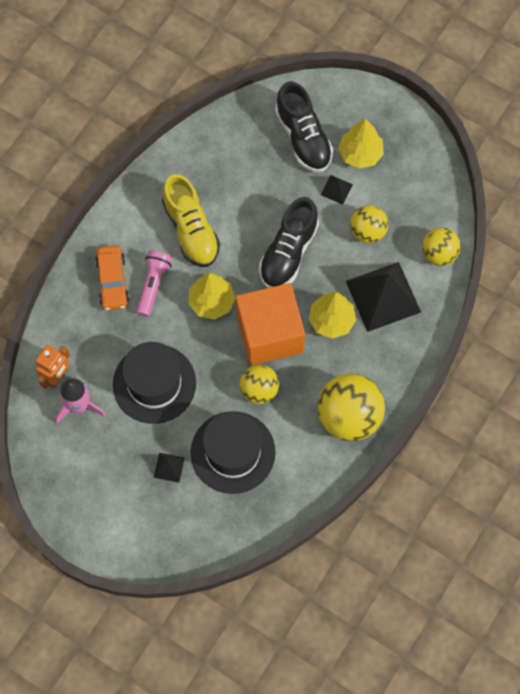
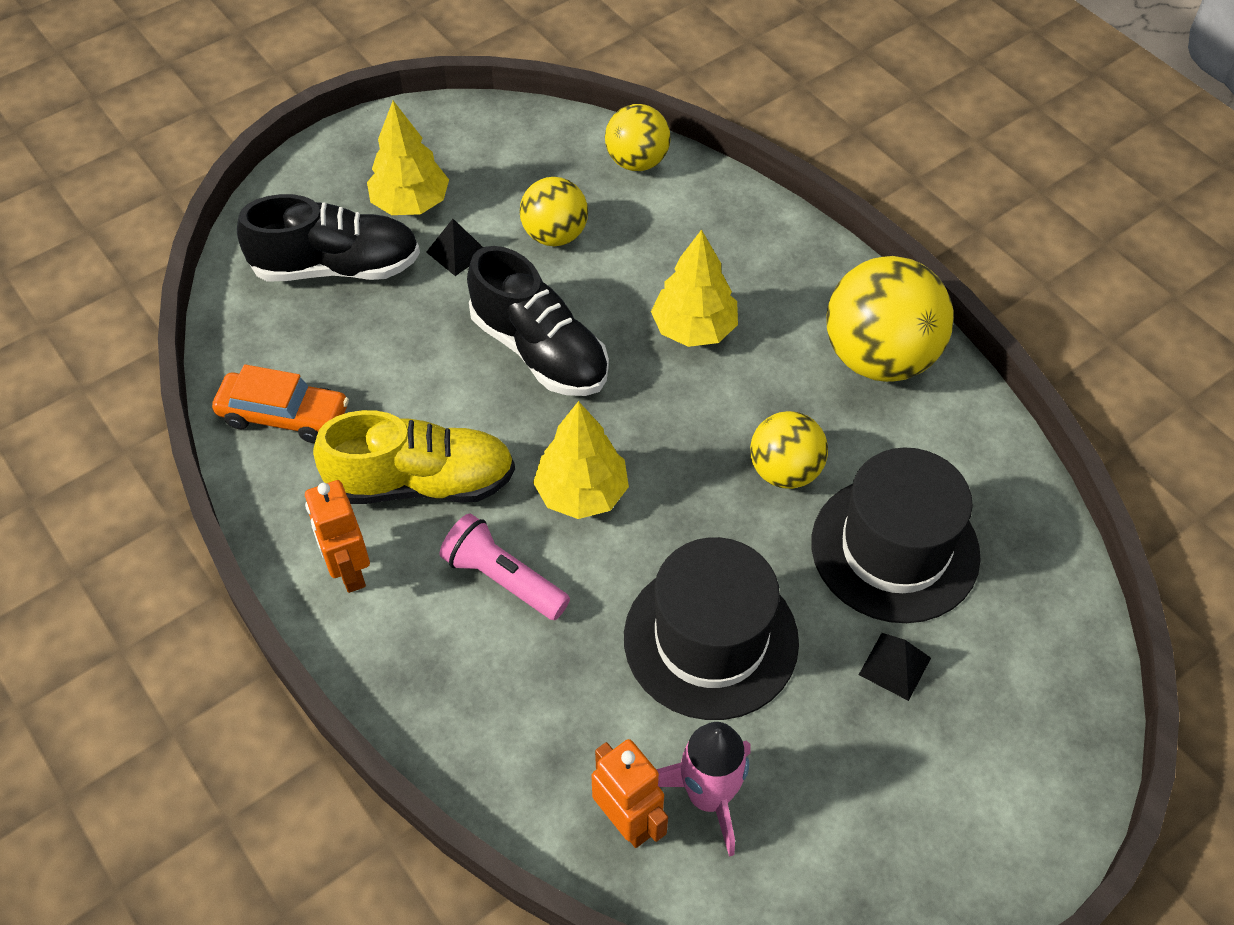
camera: 70 degrees left, 15 degrees down
orange car [95,245,129,310] -> orange car moved to [212,364,349,443]
orange cube [236,283,305,365] -> none
black pyramid [346,262,421,332] -> none
none -> orange robot [305,480,370,593]

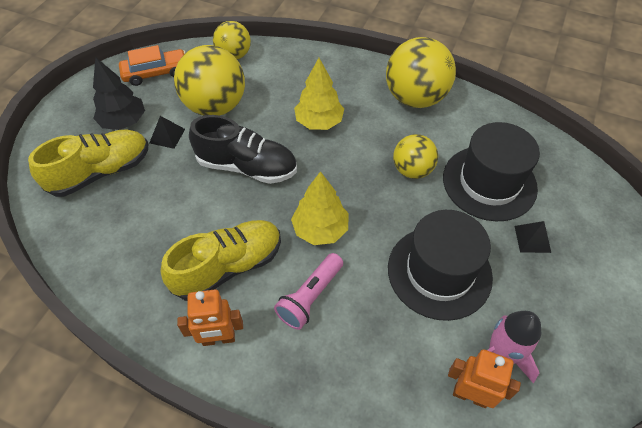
camera: 30 degrees left, 0 degrees up
orange car [212,364,349,443] -> orange car moved to [119,45,186,86]
black shoe [237,194,420,281] -> yellow shoe [28,129,148,197]
orange robot [305,480,370,593] -> orange robot turned 45 degrees counterclockwise [177,289,243,346]
yellow tree [367,101,449,215] -> black tree [93,57,145,130]
pink flashlight [439,514,570,620] -> pink flashlight turned 60 degrees counterclockwise [274,253,343,330]
yellow ball [520,177,588,246] -> yellow ball [174,45,245,116], size x1.68

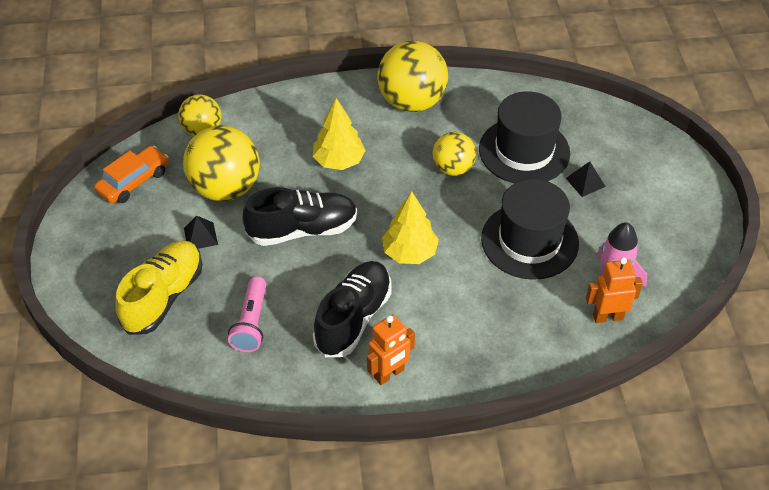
camera: 30 degrees left, 5 degrees down
black tree [93,57,145,130] -> none
yellow shoe [161,220,281,301] -> black shoe [313,261,391,357]
pink flashlight [274,253,343,330] -> pink flashlight moved to [228,276,266,352]

